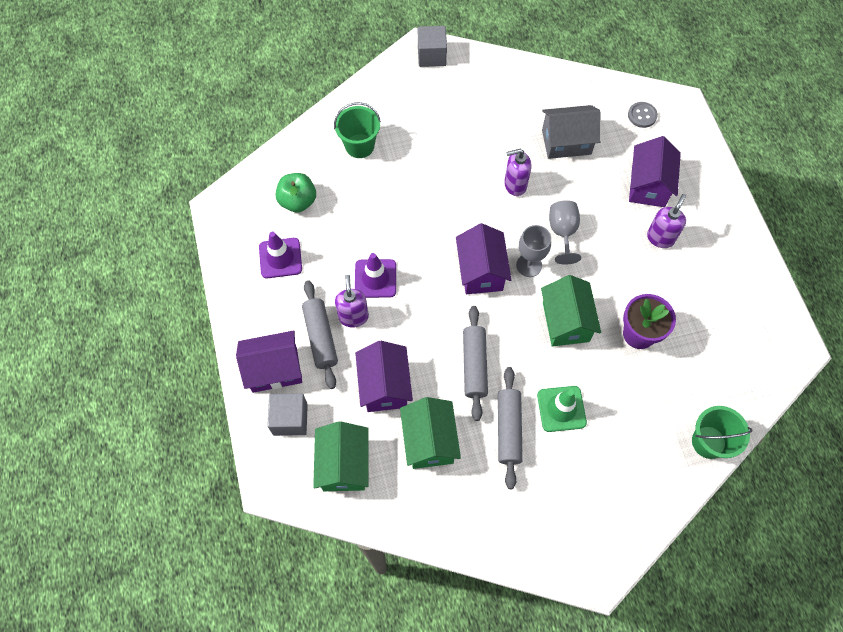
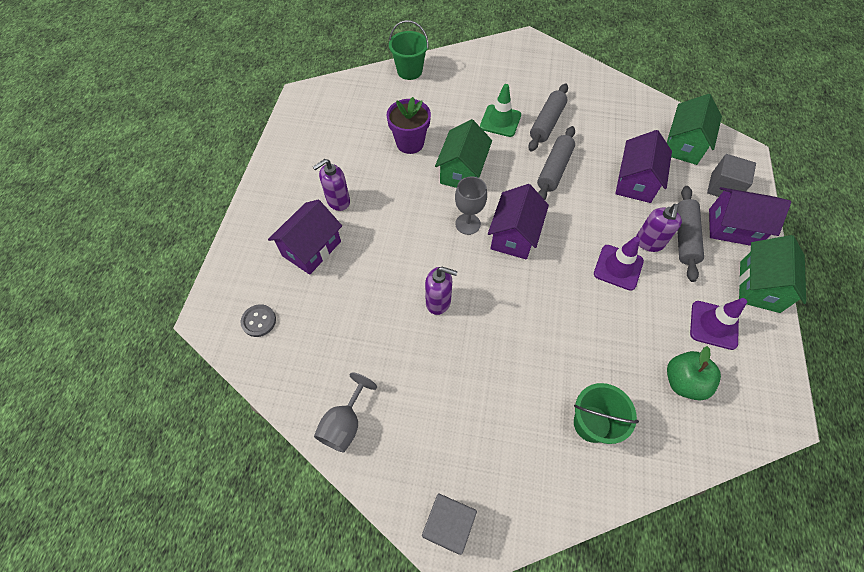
camera: 155 degrees left, 5 degrees down
green house [400,397,461,469] -> green house moved to [739,235,806,313]
grey house [542,105,600,159] -> none
grey goblet [549,200,581,265] -> grey goblet moved to [314,372,377,453]

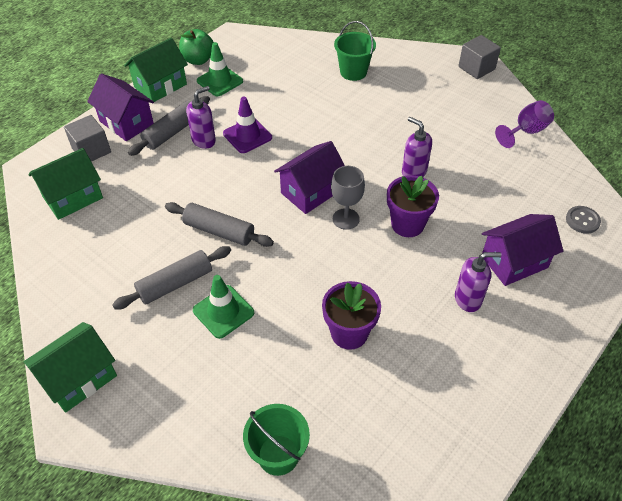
camera: 150 degrees left, 10 degrees down
grey goblet [314,372,377,453] -> purple goblet [495,100,554,148]
green house [435,119,492,188] -> green house moved to [24,322,117,413]
grey rolling pin [537,126,575,200] -> grey rolling pin turned 60 degrees clockwise [165,202,274,247]
purple house [615,130,672,203] -> none
green apple [667,346,721,400] -> green apple moved to [179,29,214,65]
purple traffic cone [690,298,747,350] -> green traffic cone [197,42,243,97]
none -> purple flower pot [387,175,439,237]

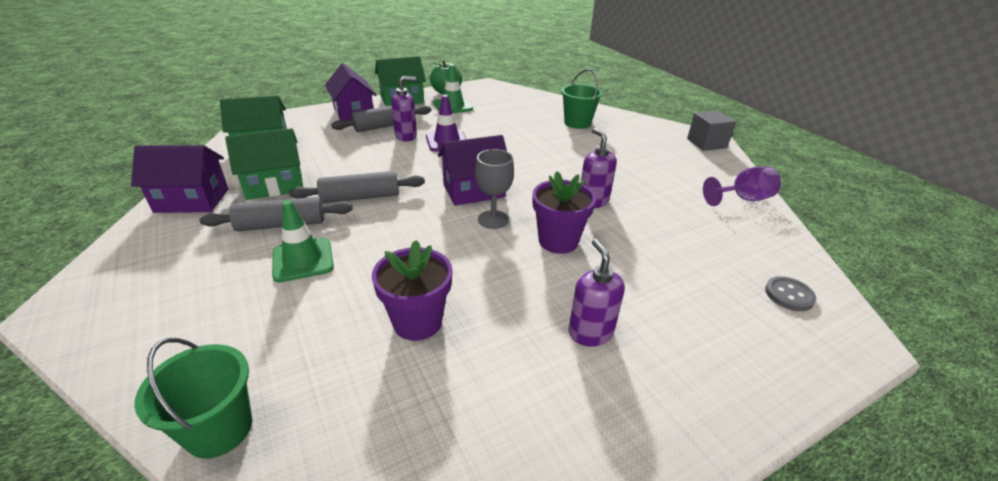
camera: 20 degrees right, 15 degrees down
green house [24,322,117,413] -> green house moved to [225,128,303,200]
grey cube [64,115,111,162] -> none
grey rolling pin [165,202,274,247] -> grey rolling pin turned 60 degrees counterclockwise [289,171,425,203]
purple soap dispenser [455,252,502,312] -> purple soap dispenser turned 120 degrees counterclockwise [569,239,625,346]
purple house [482,214,563,286] -> purple house moved to [131,145,229,213]

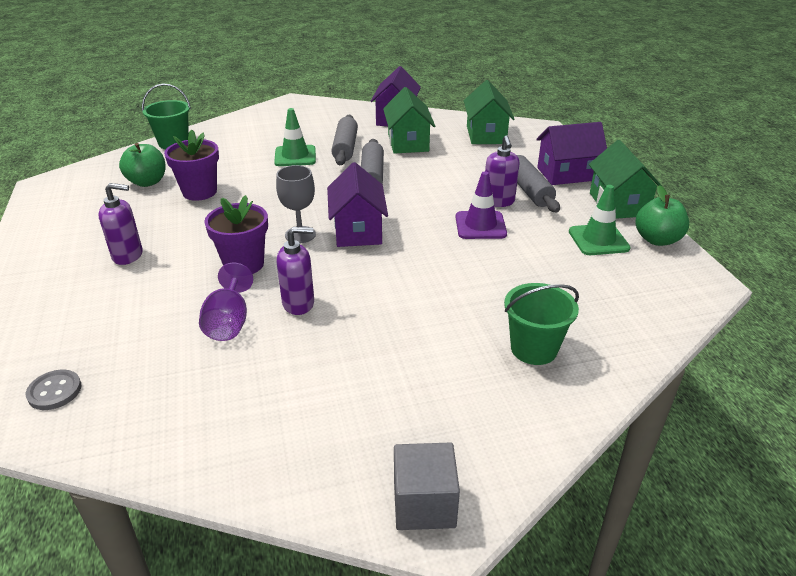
camera: 105 degrees right, 0 degrees up
purple goblet [703,166,781,206] -> purple goblet moved to [199,263,253,341]
none -> green apple [119,143,165,187]

